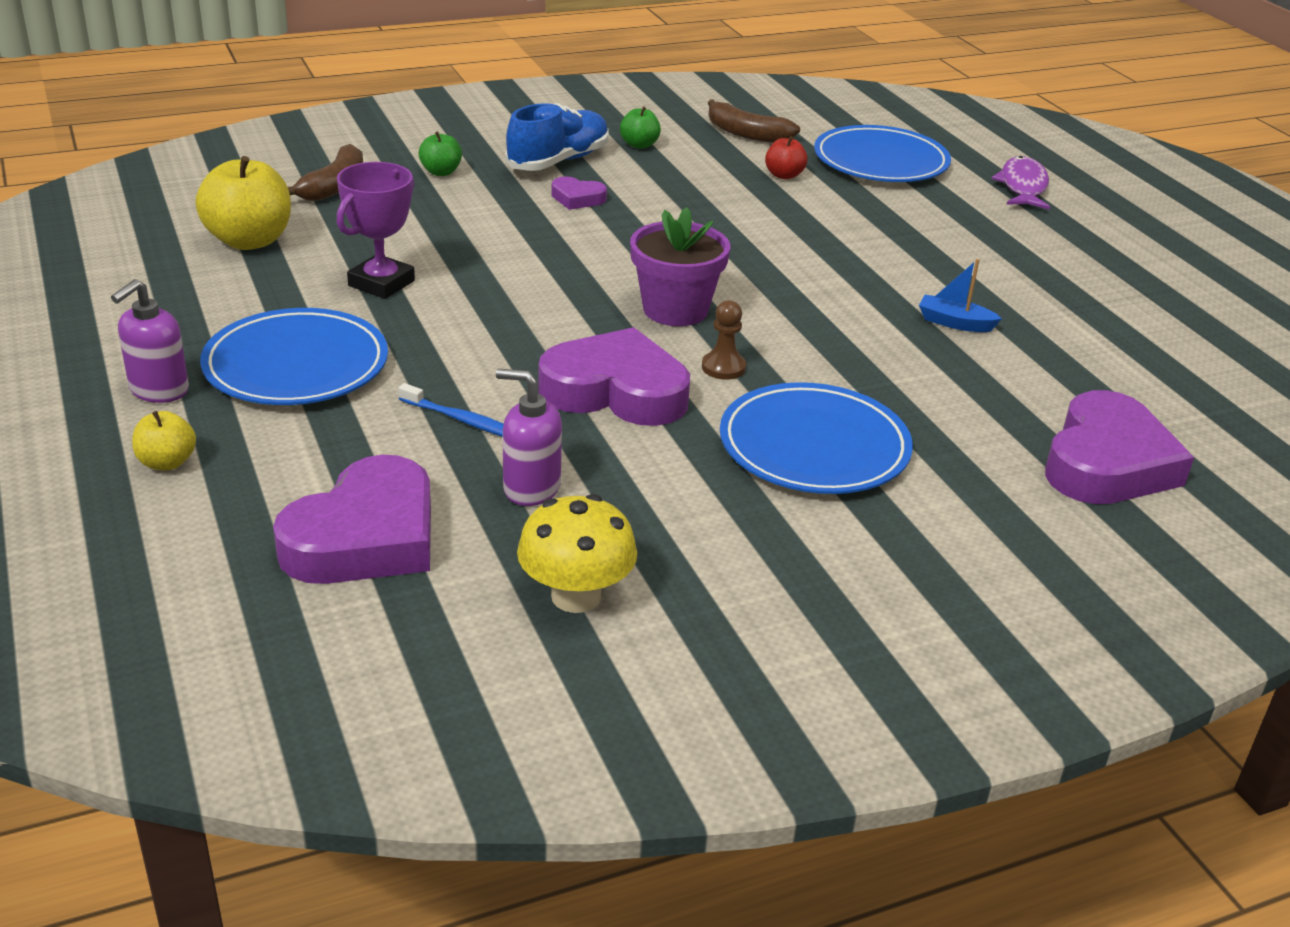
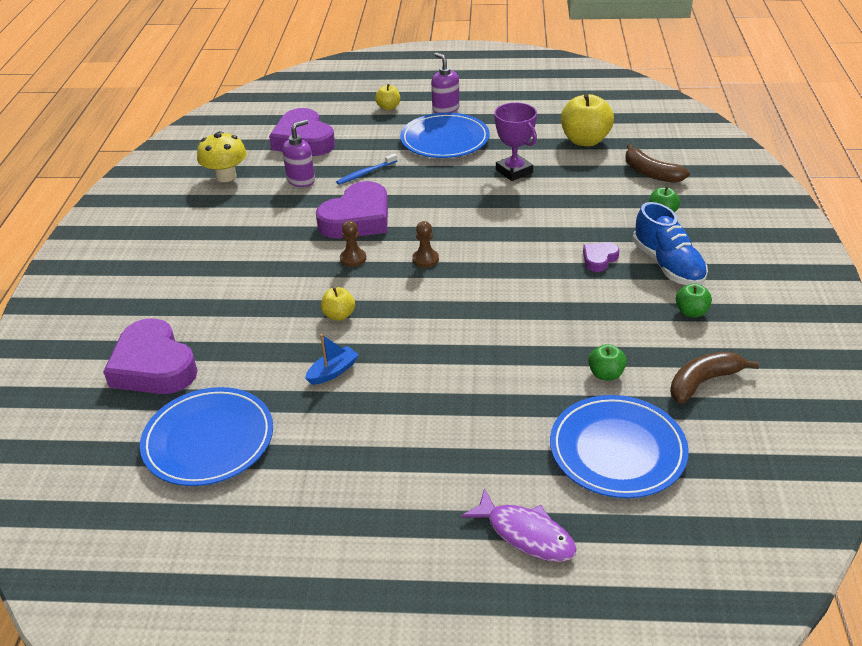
camera: 120 degrees right, 5 degrees up
purple flower pot [630,207,730,326] -> brown pawn [412,221,439,268]
blue plate [720,382,913,494] -> blue plate moved to [140,387,273,486]
red apple [765,136,808,179] -> green apple [588,344,627,381]
none -> yellow apple [321,287,355,321]

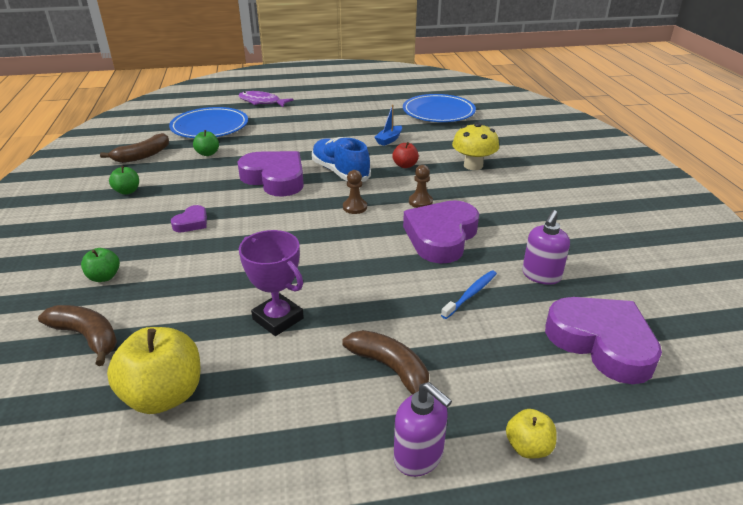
camera: 165 degrees right, 5 degrees down
purple heart [103,318,197,394] -> purple heart moved to [237,151,304,197]
yellow mushroom [197,131,247,182] -> yellow mushroom moved to [452,122,499,170]
yellow apple [321,287,355,321] -> red apple [392,142,419,168]
blue plate [400,113,490,158] -> brown banana [342,330,429,394]
blue shoe [633,202,708,285] -> blue shoe moved to [312,137,371,182]

